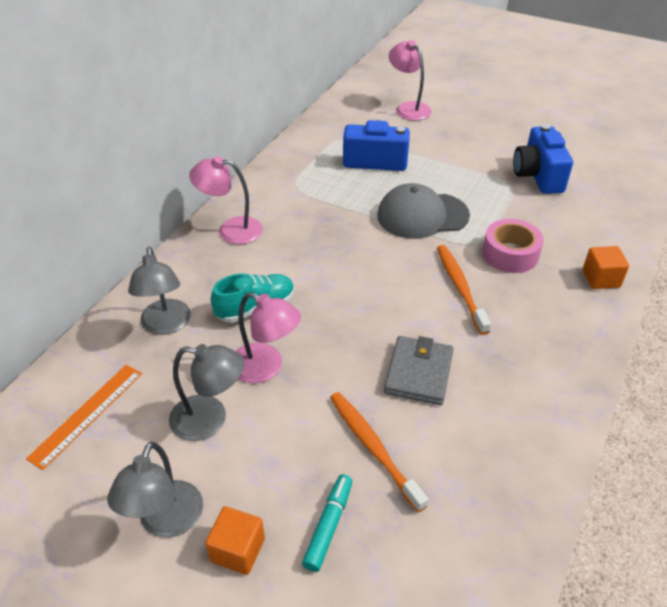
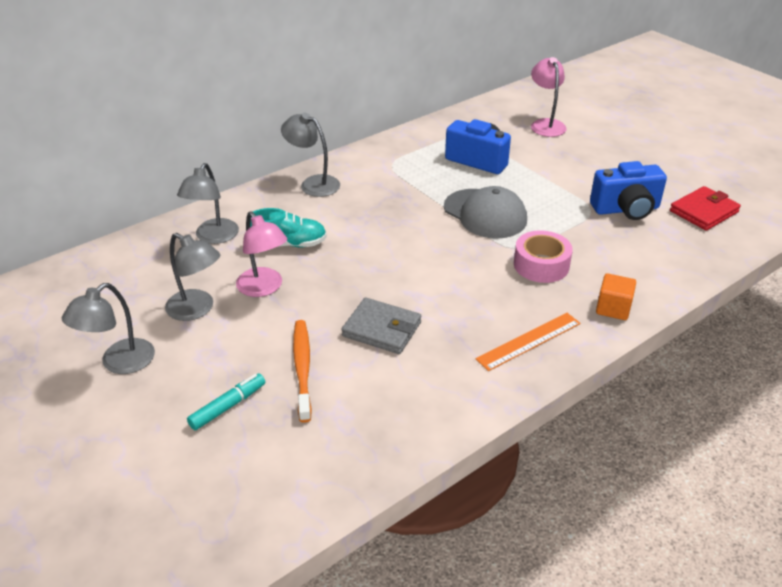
camera: 25 degrees right, 5 degrees down
orange ruler [26,365,142,470] -> orange ruler moved to [475,313,580,371]
pink lamp [189,156,263,244] -> grey lamp [281,113,340,197]
orange cube [205,506,265,575] -> none
grey cap [377,183,470,239] -> grey cap turned 150 degrees counterclockwise [444,186,527,239]
grey wallet [384,336,454,405] -> grey wallet turned 75 degrees clockwise [342,298,421,354]
orange toothbrush [437,245,491,335] -> none
blue camera [513,124,573,194] -> blue camera turned 120 degrees counterclockwise [590,161,667,220]
none -> red wallet [670,186,741,231]

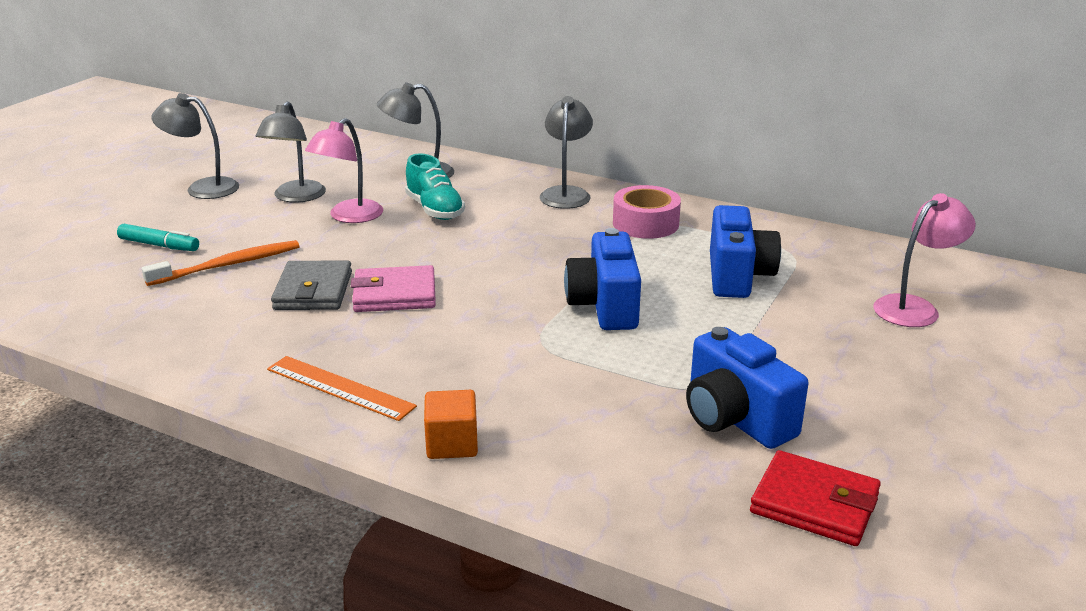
camera: 65 degrees right, 10 degrees down
grey cap [444,186,527,239] -> blue camera [564,228,641,330]
pink tape [514,230,573,283] -> pink tape moved to [613,185,681,239]
none -> pink wallet [351,265,436,312]

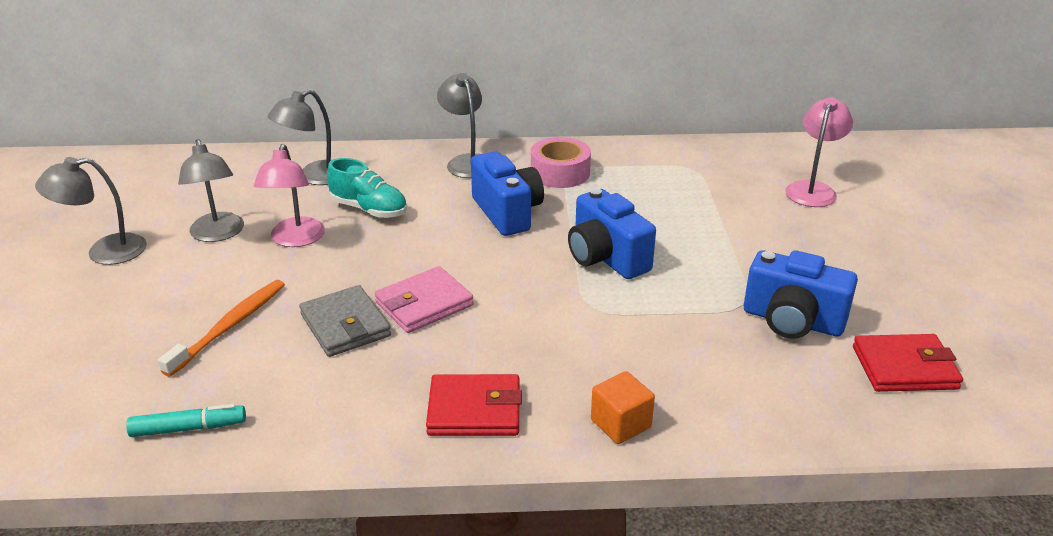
camera: 30 degrees left, 5 degrees up
turquoise marker [117,224,199,251] -> turquoise marker moved to [126,404,246,437]
orange ruler [267,356,417,421] -> red wallet [426,374,522,436]
blue camera [710,205,781,298] -> blue camera moved to [471,151,544,236]

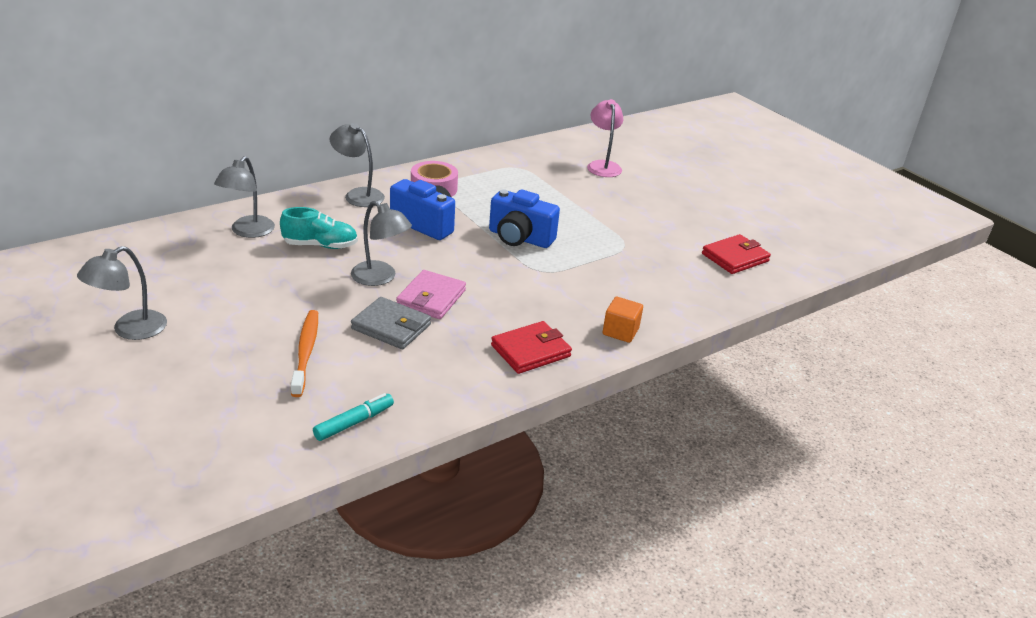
camera: 35 degrees left, 0 degrees up
grey lamp [178,139,244,242] -> grey lamp moved to [351,201,412,286]
pink lamp [254,144,325,247] -> none
blue camera [744,250,858,339] -> none

